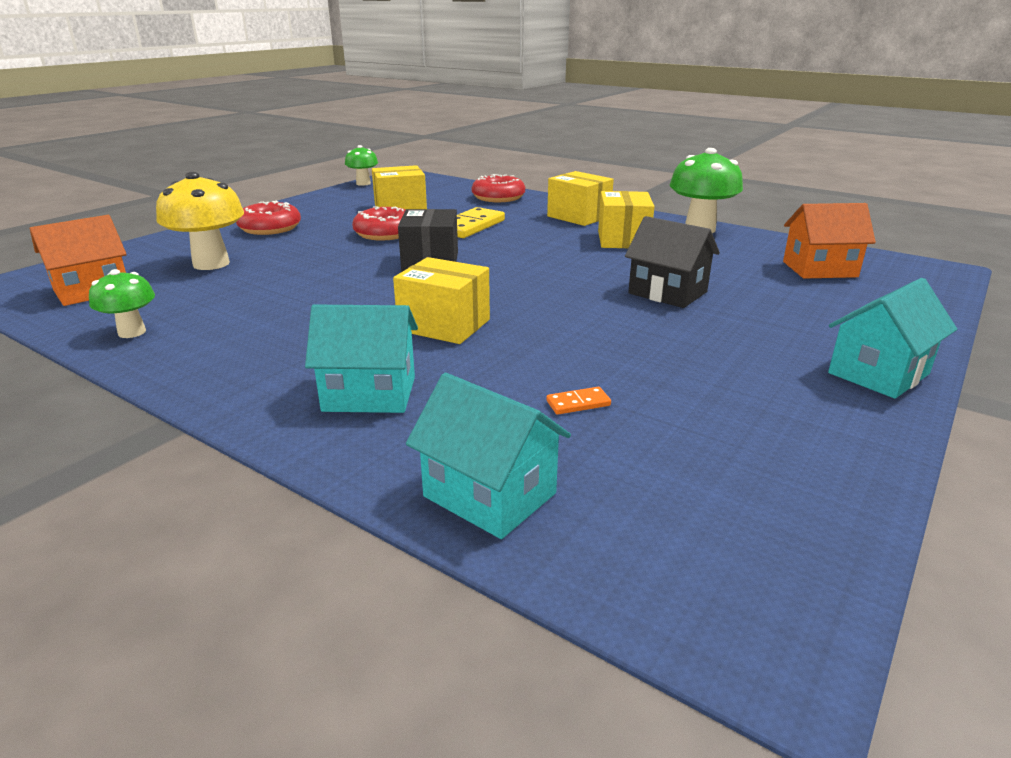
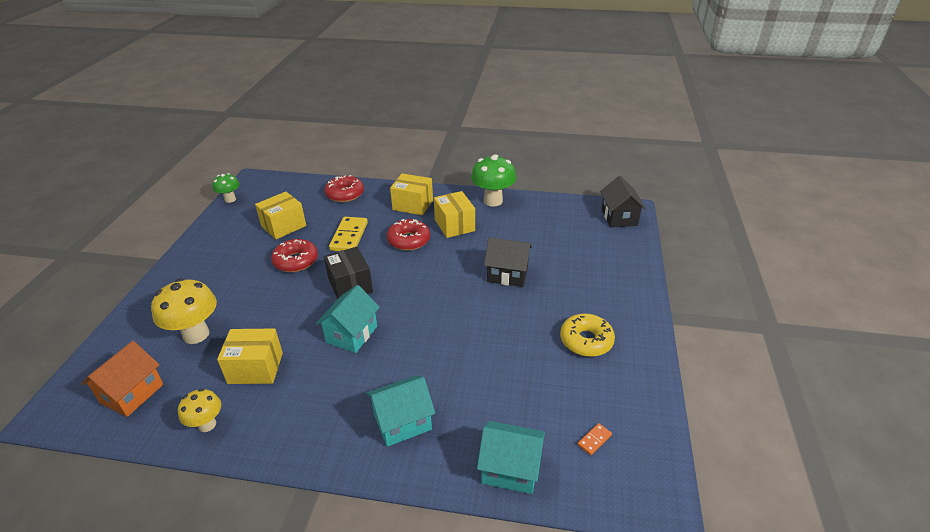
camera: 25 degrees left, 10 degrees up
green mushroom [89,269,155,338] -> yellow mushroom [178,388,221,432]
red donut [236,201,301,235] -> red donut moved to [387,219,430,251]
yellow box [393,257,490,344] -> yellow box moved to [217,328,283,384]
orange domino [546,387,611,415] -> orange domino moved to [578,423,612,455]
orange house [783,203,876,278] -> none
turquoise house [828,278,957,398] -> turquoise house moved to [316,285,380,353]
none -> yellow donut [560,314,615,357]
none -> black house [600,176,646,228]

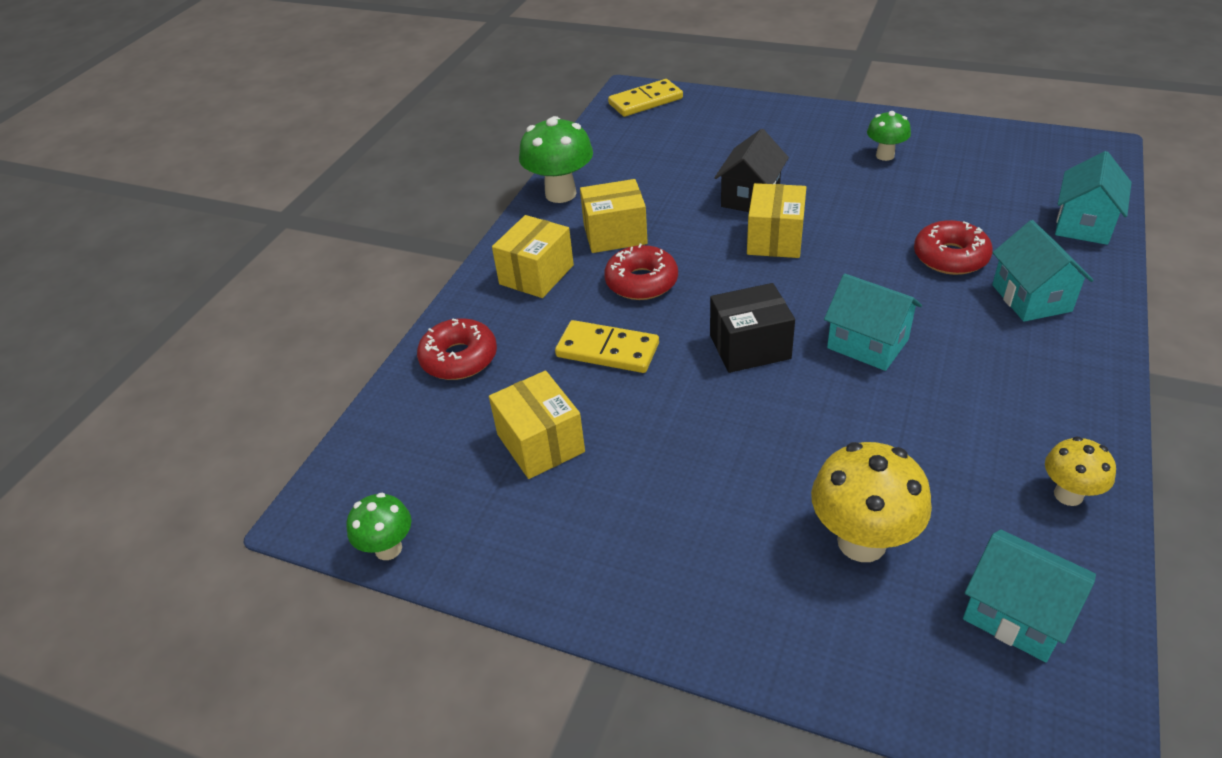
camera: 75 degrees left, 5 degrees up
orange house [81,341,163,417] -> turquoise house [963,530,1096,662]
yellow box [217,328,283,384] -> yellow box moved to [747,183,806,258]
red donut [271,239,318,272] -> red donut moved to [914,220,993,275]
yellow donut [560,314,615,357] -> green mushroom [867,111,911,161]
orange domino [578,423,612,455] -> none
black house [600,176,646,228] -> yellow domino [608,79,683,117]

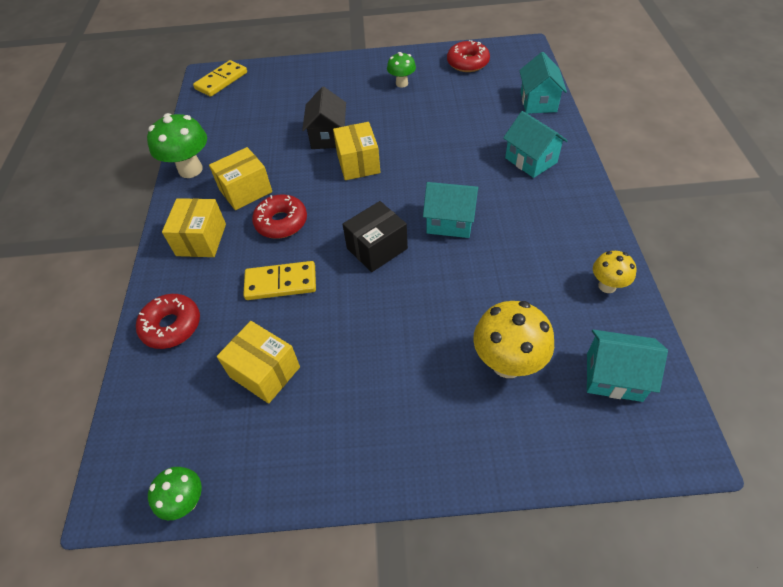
camera: 25 degrees left, 10 degrees up
red donut [914,220,993,275] -> red donut moved to [447,40,490,72]

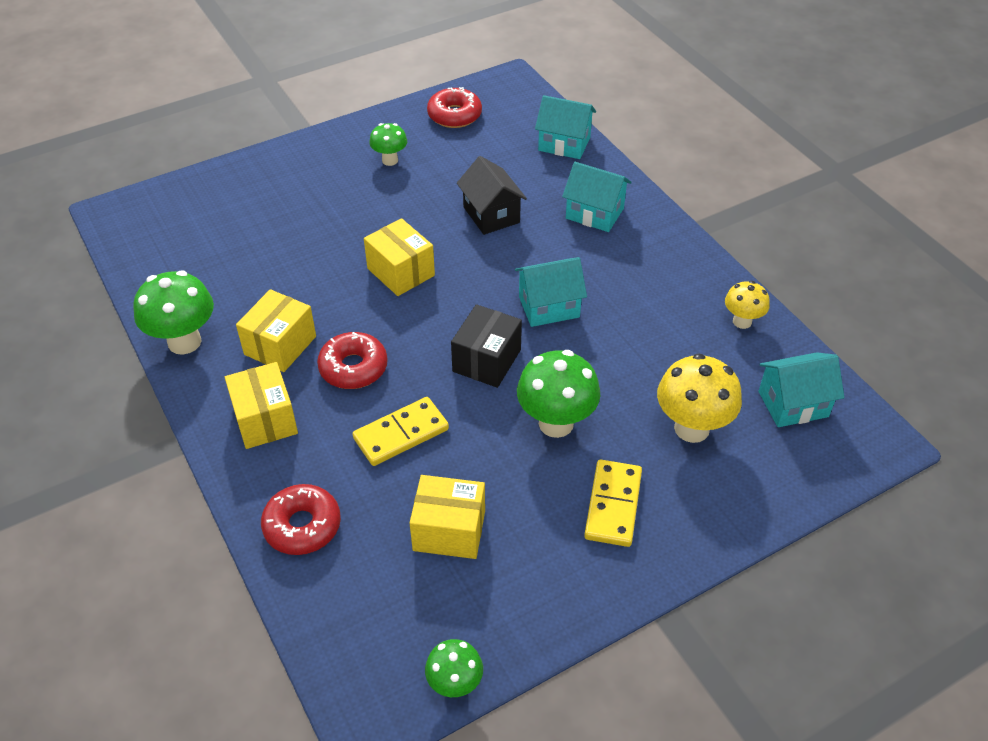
camera: 30 degrees left, 5 degrees down
yellow domino [193,60,247,97] -> yellow domino moved to [584,460,642,547]
black house [302,86,346,149] -> black house moved to [457,156,527,235]
turquoise house [519,52,567,114] -> turquoise house turned 45 degrees counterclockwise [535,95,596,159]
none -> green mushroom [517,350,600,438]

